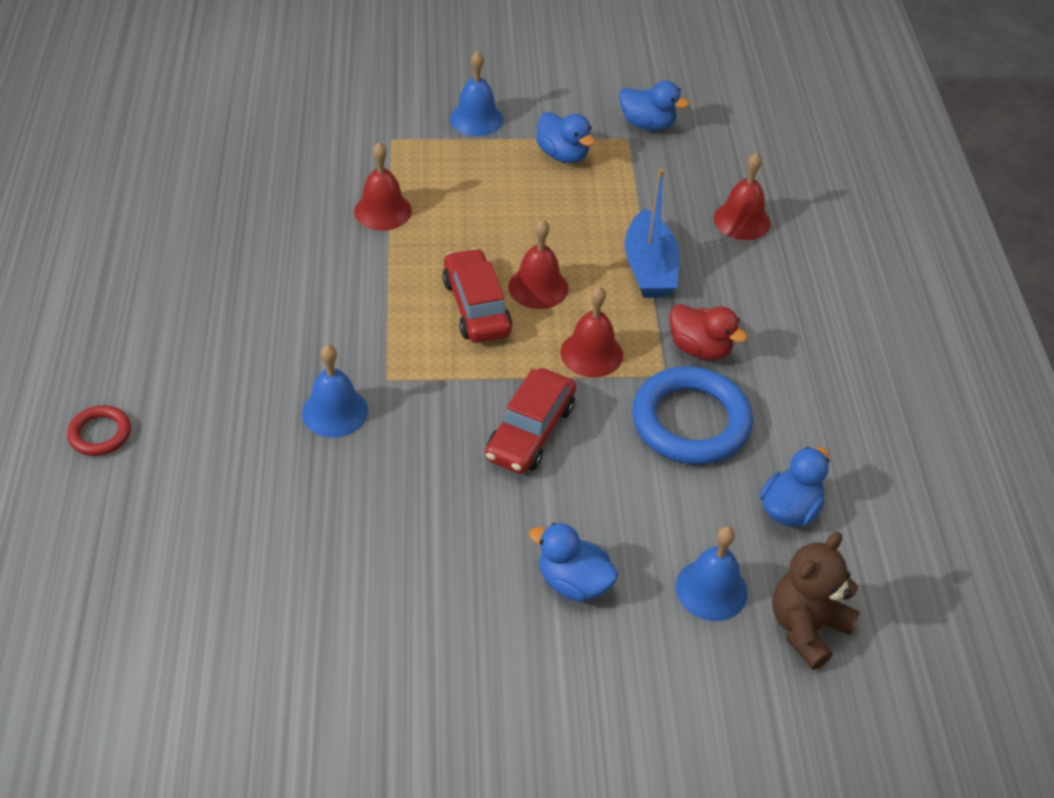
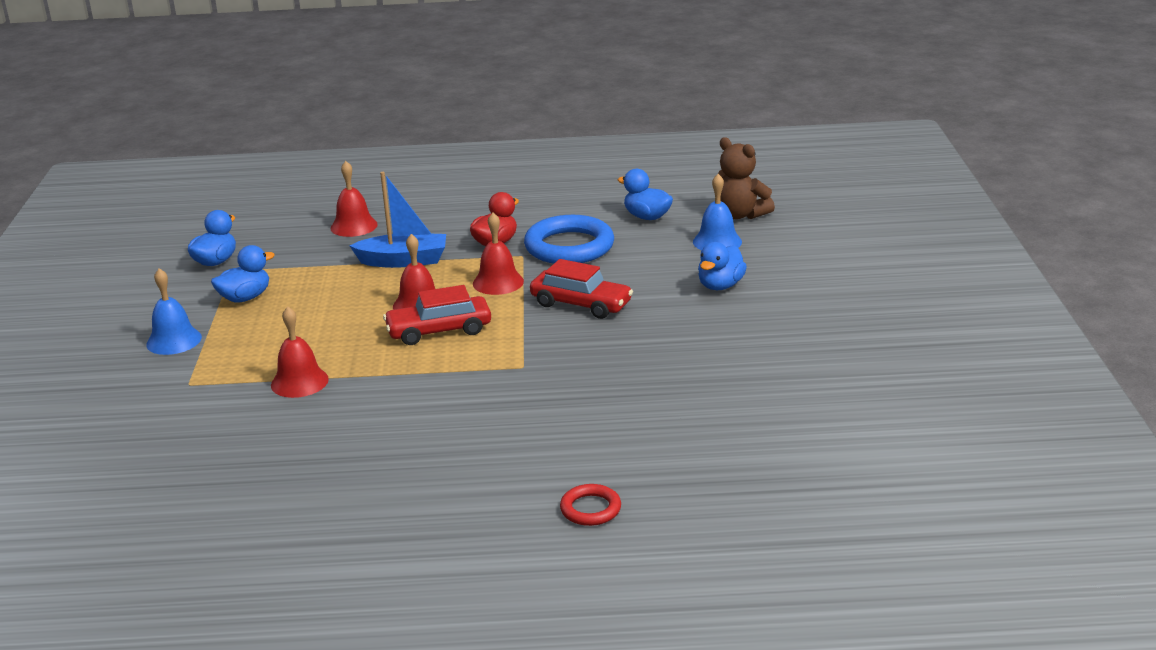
camera: 85 degrees left, 20 degrees down
blue bell [302,344,368,438] -> none

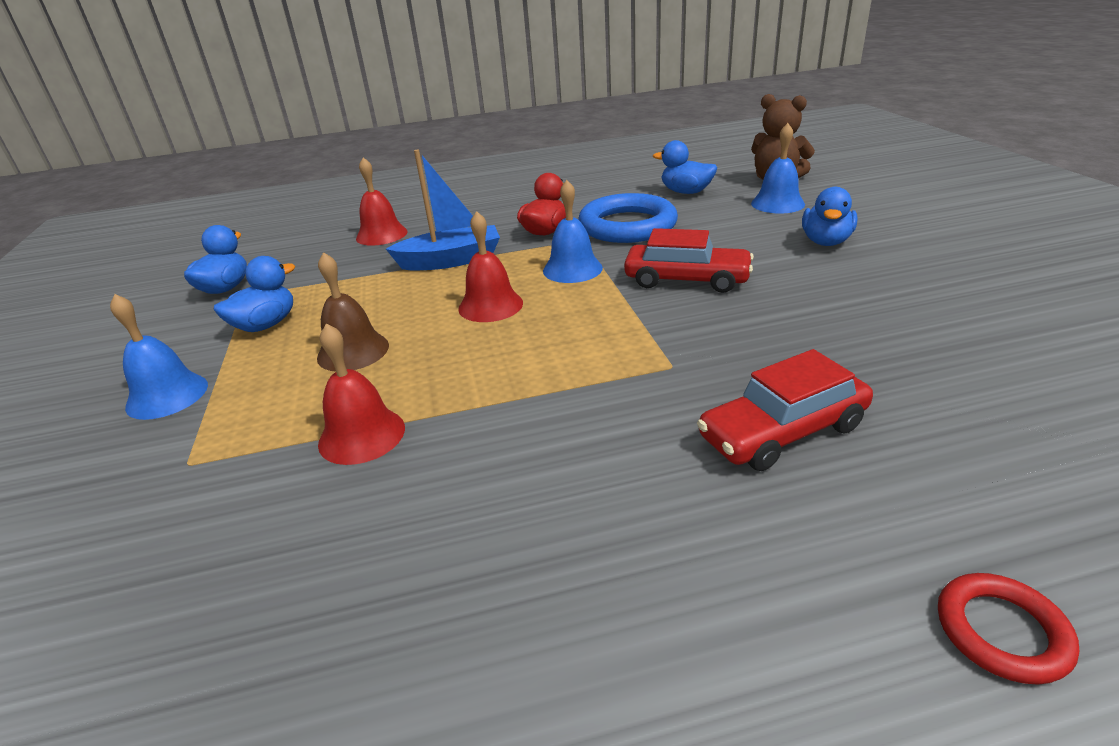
camera: 10 degrees left, 5 degrees up
red car [383,285,491,345] -> red car moved to [697,349,873,471]
red bell [473,213,524,295] -> blue bell [543,180,603,283]
none -> brown bell [317,252,389,372]

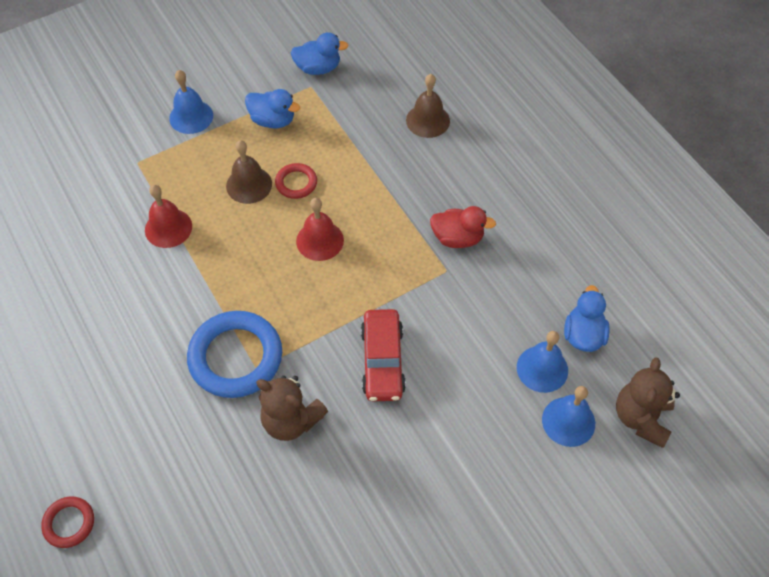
camera: 70 degrees right, 25 degrees up
red bell [356,157,407,246] -> brown bell [406,74,450,138]
blue boat [386,150,500,270] -> none
blue bell [543,180,603,283] -> blue bell moved to [517,331,568,393]
blue ring [578,193,678,243] -> blue ring moved to [187,311,282,398]
red car [697,349,873,471] -> none
blue duck [802,187,858,246] -> none
none -> brown teddy bear [256,376,328,441]
none -> red ring [275,163,317,199]

